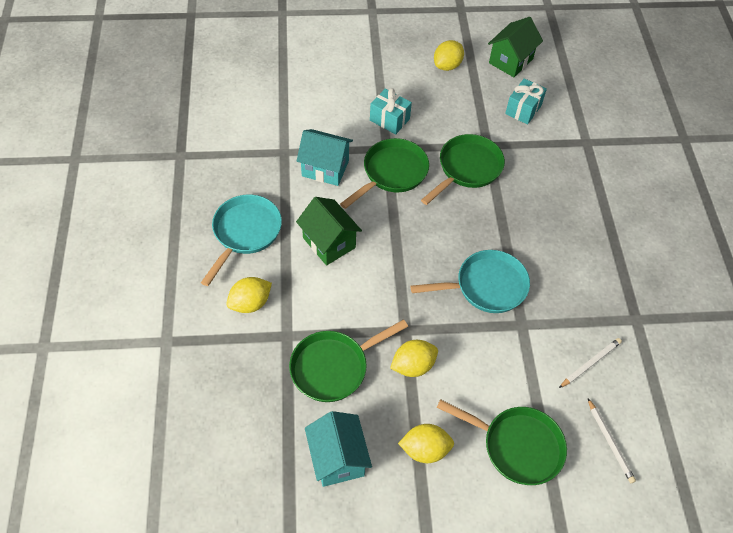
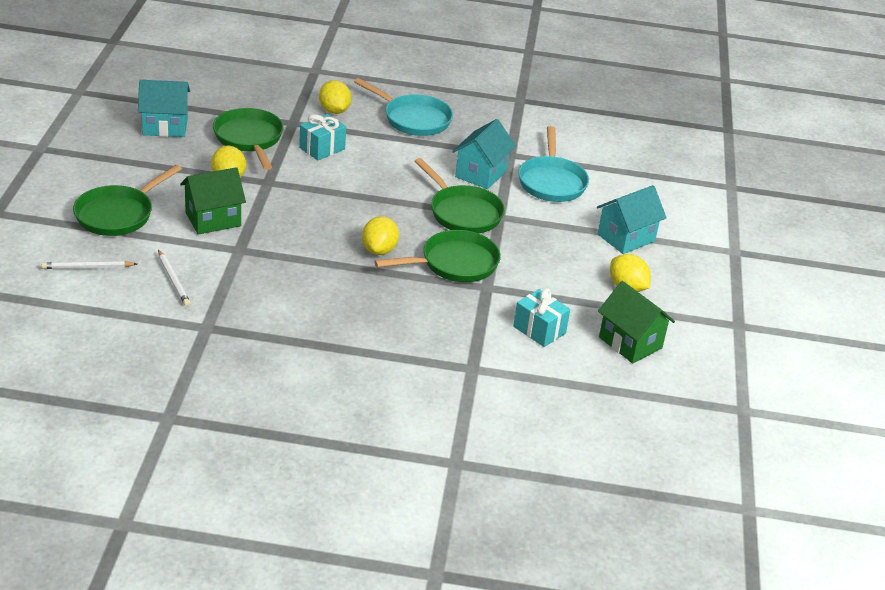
camera: 100 degrees right, 20 degrees down
green house [296,197,362,265] -> green house moved to [180,167,246,235]
turquoise gift [370,88,412,134] -> turquoise gift moved to [299,114,346,161]
yellow lemon [398,424,454,463] -> yellow lemon moved to [362,216,399,255]
turquoise pan [410,250,530,313] -> turquoise pan moved to [518,126,589,202]
green pan [421,134,505,205] -> green pan turned 75 degrees counterclockwise [374,230,501,282]
none -> turquoise house [597,185,667,254]

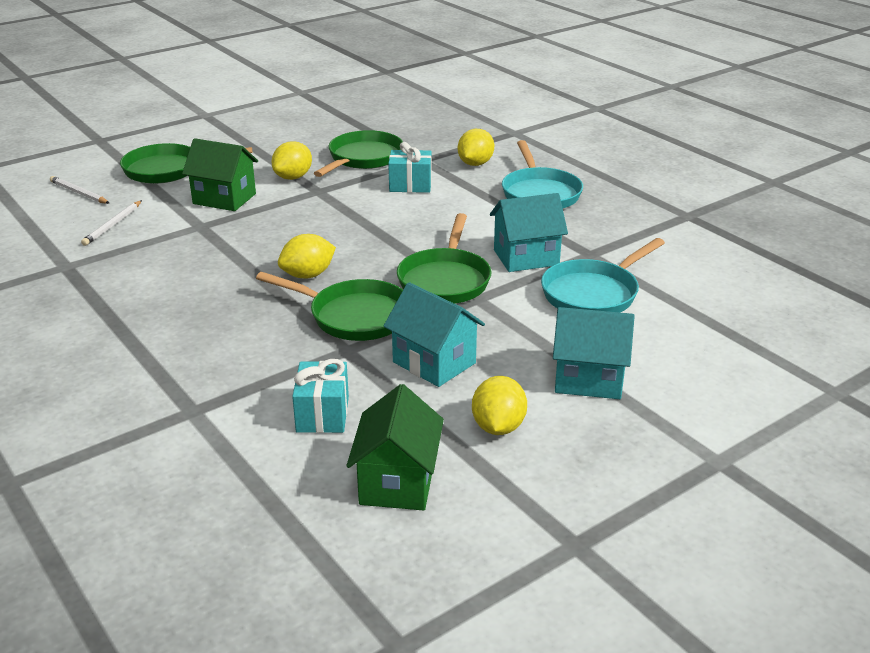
camera: 50 degrees right, 5 degrees down
turquoise house [138,80,190,137] -> turquoise house moved to [383,282,485,387]

